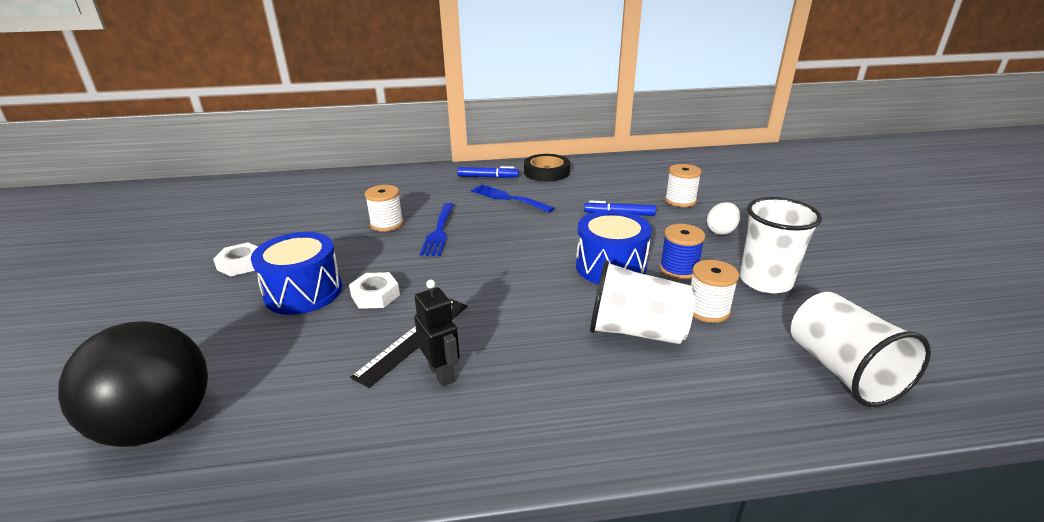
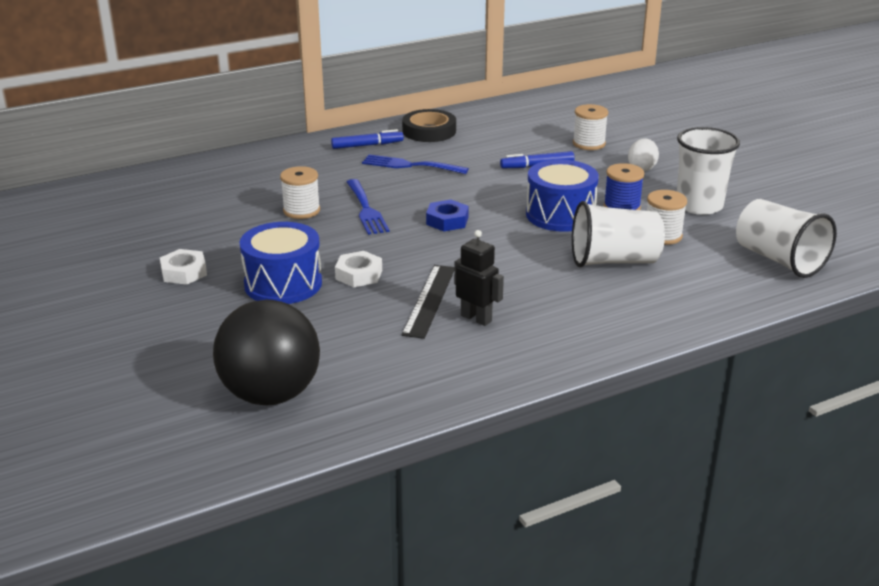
camera: 20 degrees left, 0 degrees up
none -> blue nut [426,199,469,232]

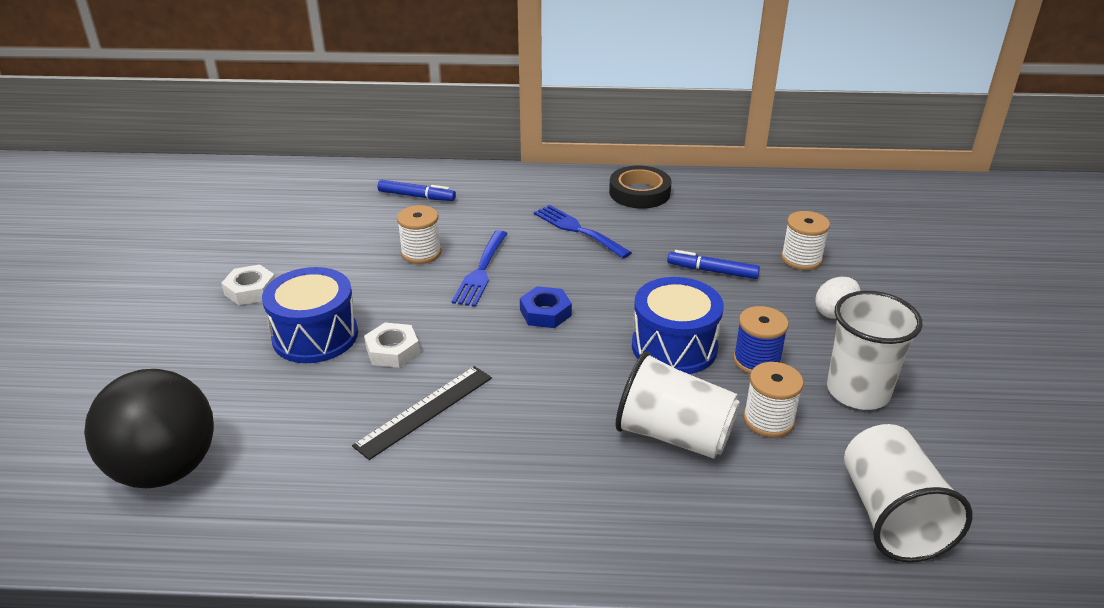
camera: 30 degrees right, 5 degrees up
blue marker [331,129,404,149] -> blue marker moved to [378,180,456,201]
black robot [454,230,504,326] -> none

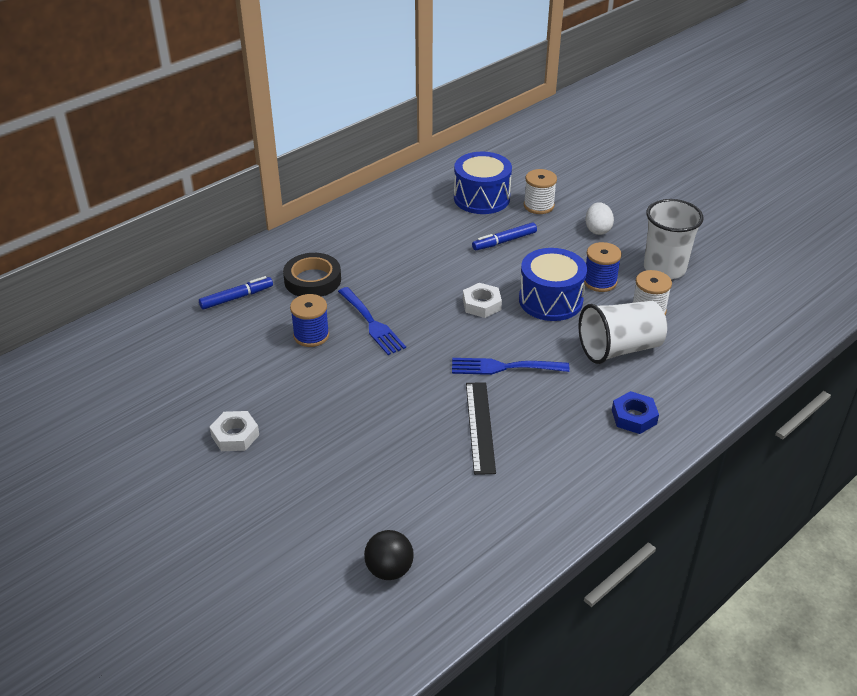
camera: 45 degrees left, 5 degrees up
black ball [84,369,214,488] -> black ball [364,530,414,580], size x0.51
blue drum [262,267,358,363] -> blue drum moved to [454,152,512,214]
white nut [364,322,420,368] -> white nut moved to [463,283,502,318]
white spool [397,205,441,264] -> blue spool [290,294,329,347]
blue nut [520,286,572,328] -> blue nut moved to [612,391,659,434]
blue fork [534,205,632,258] -> blue fork moved to [452,358,569,375]
black tape [609,166,672,209] -> black tape moved to [283,253,341,297]
white cup [844,424,973,562] -> none

